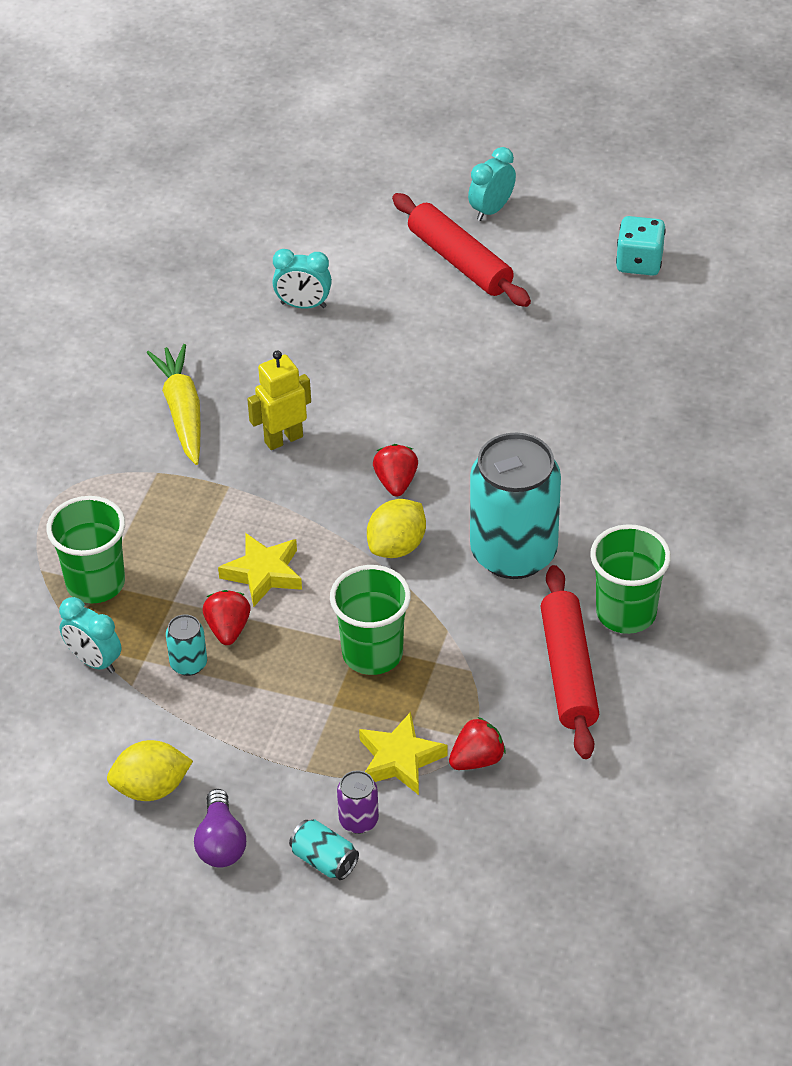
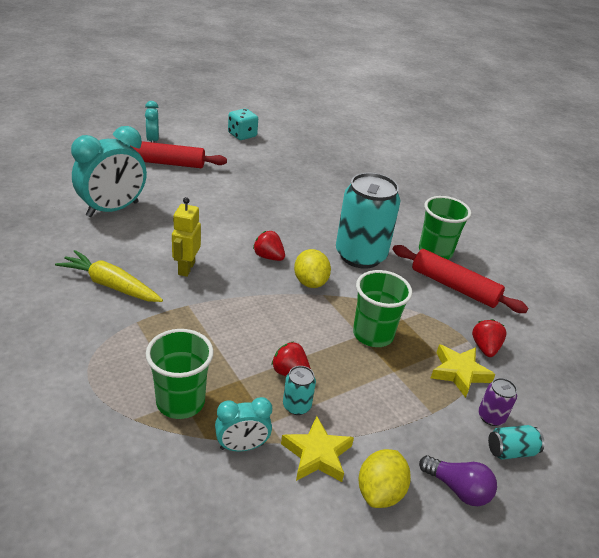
camera: 55 degrees left, 10 degrees down
yellow star [218,533,302,607] -> yellow star moved to [281,416,354,482]
turquoise clock [272,249,332,309] -> turquoise clock [71,126,147,217], size x1.87

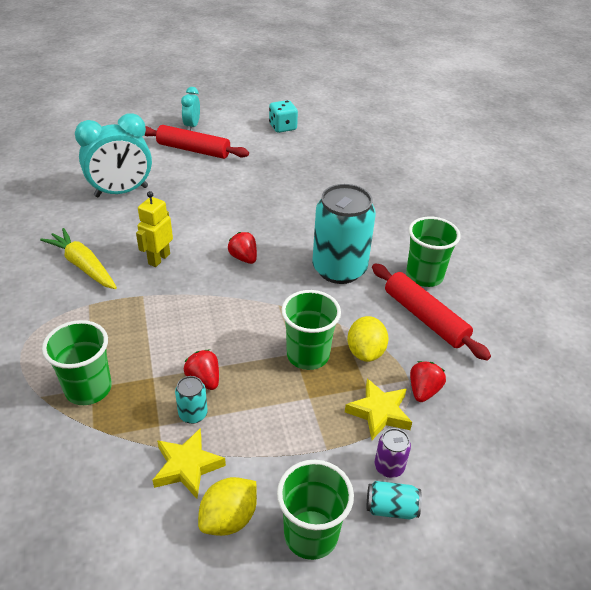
camera: 20 degrees right, 5 degrees up
turquoise clock [215,397,272,452] -> none
yellow lemon [294,249,331,288] -> yellow lemon moved to [347,316,389,362]
purple light bulb [419,455,497,506] -> green cup [277,460,354,560]

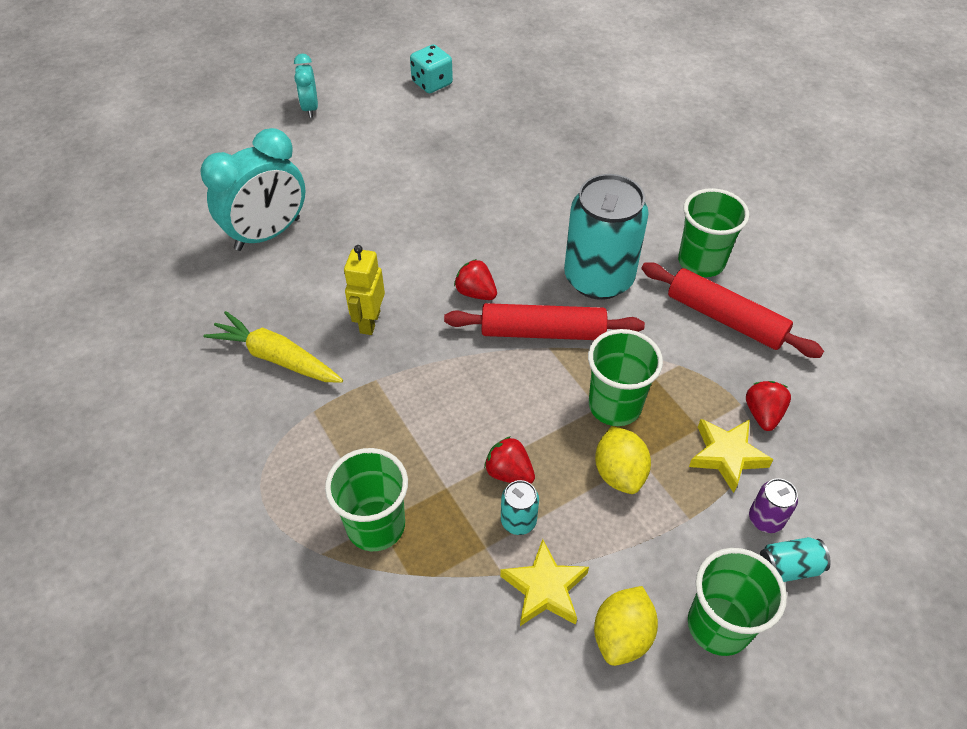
camera: 15 degrees left, 10 degrees up
red rolling pin [144,125,249,159] -> red rolling pin moved to [444,303,645,340]
yellow lemon [347,316,389,362] -> yellow lemon moved to [595,426,651,494]

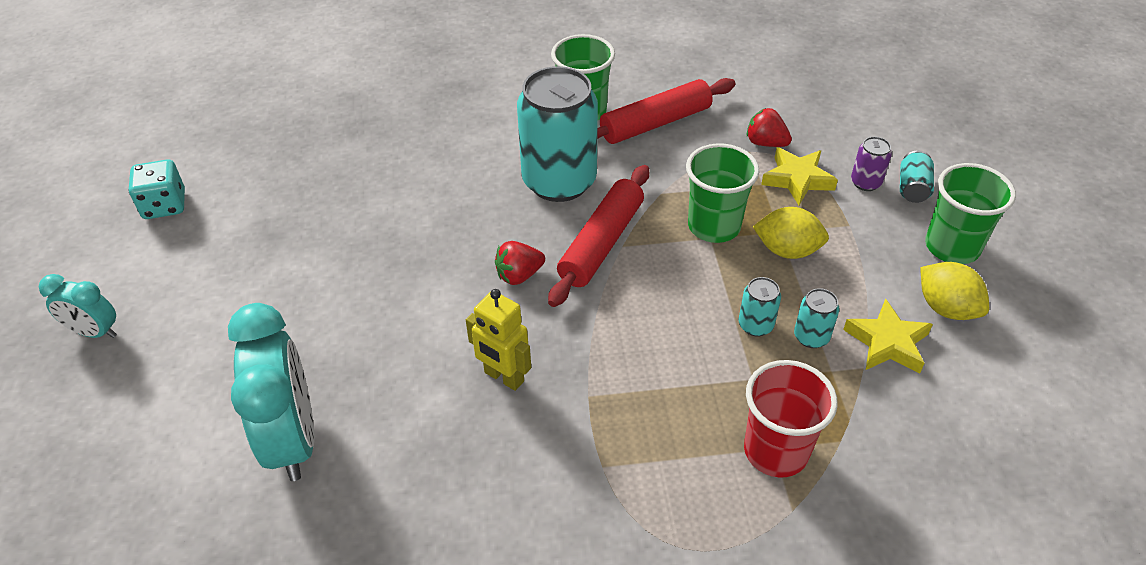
camera: 65 degrees left, 5 degrees down
yellow carrot [203,311,343,383] -> none
green cup [325,448,408,551] -> red cup [744,360,838,478]
red strawberry [484,436,535,484] -> turquoise can [739,277,781,337]

